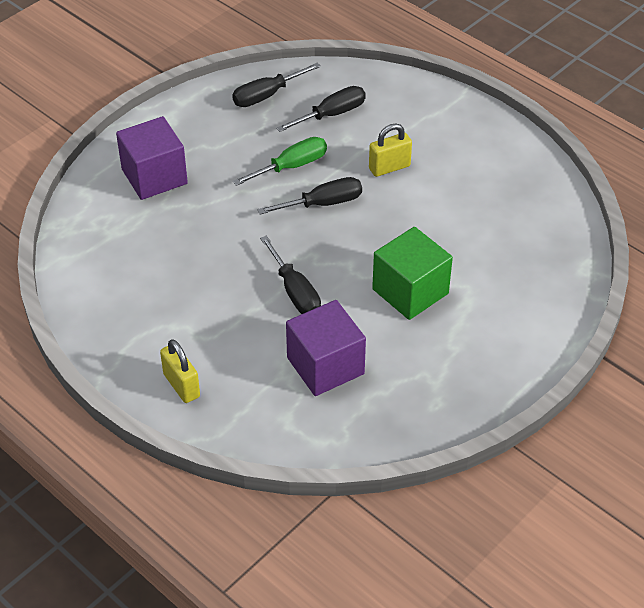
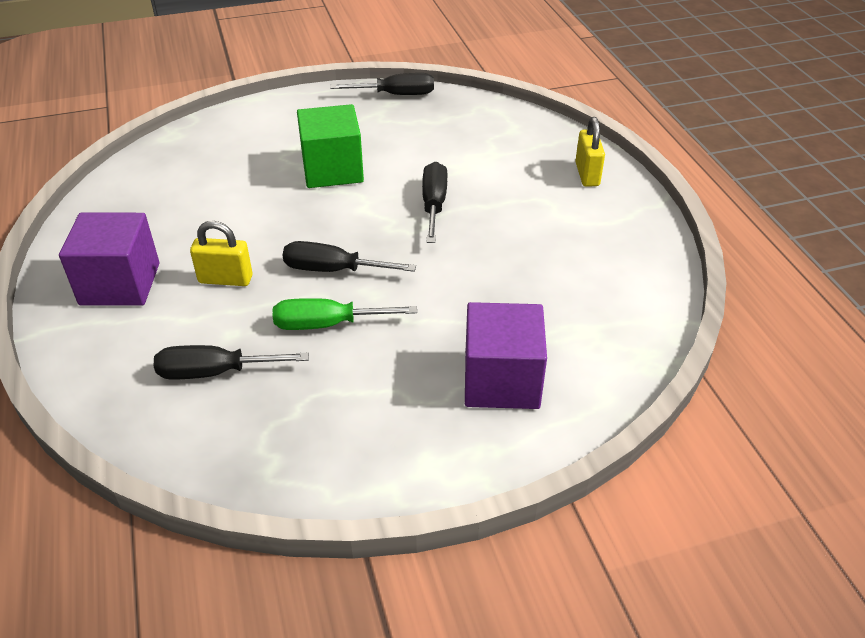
camera: 150 degrees left, 5 degrees down
black screwdriver [232,63,321,107] -> black screwdriver moved to [330,73,434,95]
purple cube [286,300,366,396] -> purple cube moved to [59,213,160,306]

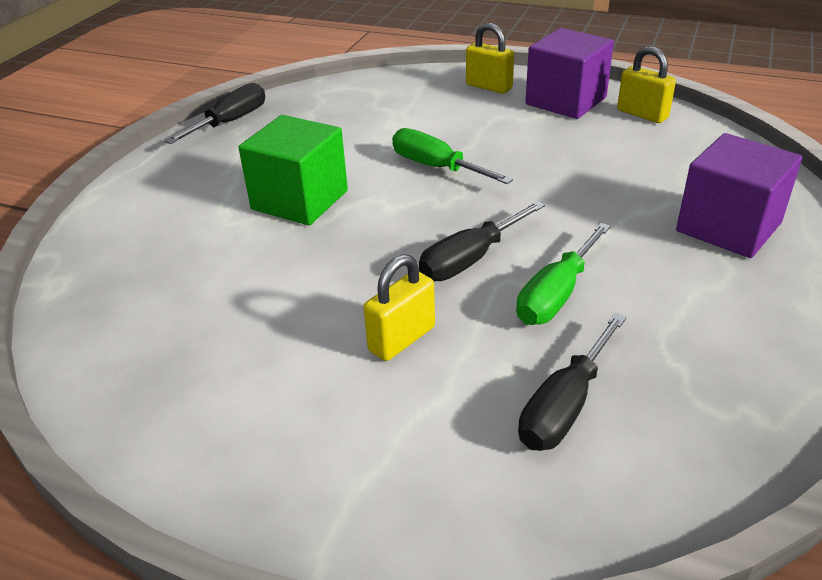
camera: 50 degrees left, 5 degrees down
purple cube [59,213,160,306] -> purple cube moved to [525,28,614,119]
black screwdriver [422,162,447,243] -> green screwdriver [392,128,513,184]
none -> yellow padlock [617,46,676,123]

